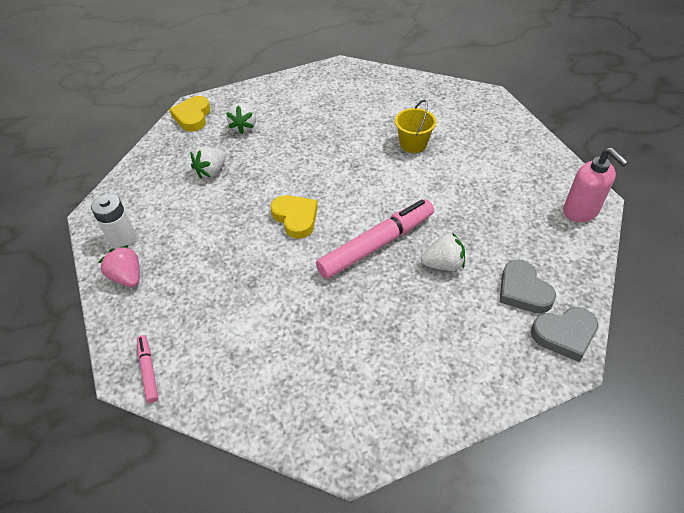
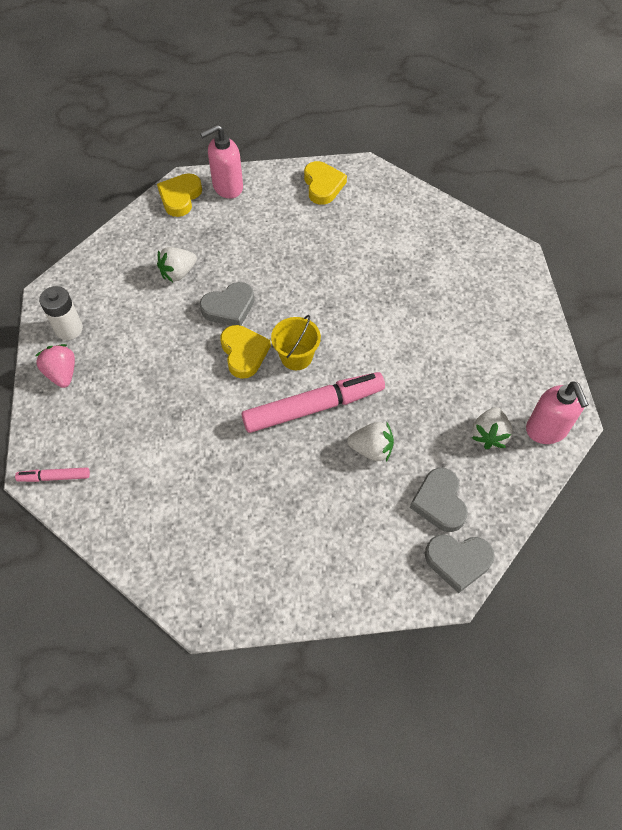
camera: 15 degrees right, 10 degrees up
pink marker [137,335,158,403] -> pink marker turned 90 degrees counterclockwise [15,467,90,482]
white strawberry [226,103,256,134] -> white strawberry moved to [472,407,513,449]
yellow bucket [395,100,436,153] -> yellow bucket moved to [271,315,321,370]
none -> pink soap dispenser [200,124,243,199]
none -> grey heart [200,282,254,326]
none -> yellow heart [304,161,347,205]

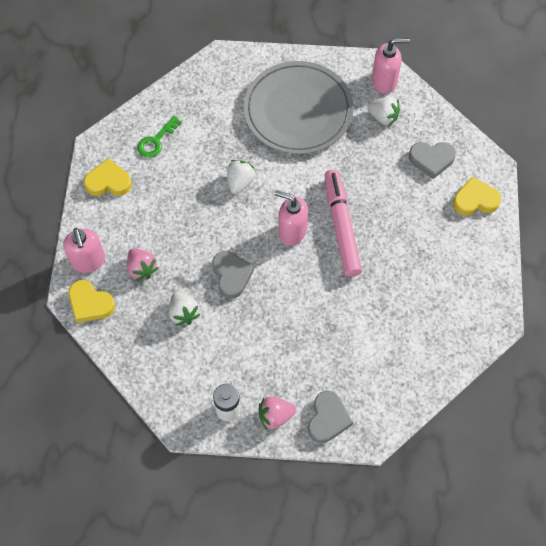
camera: 80 degrees left, 5 degrees up
pink marker [15,467,90,482] -> none
yellow heart [220,325,271,379] -> yellow heart moved to [453,177,501,216]
yellow bucket [271,315,321,370] -> pink soap dispenser [275,190,308,246]
white strawberry [347,422,394,462] -> white strawberry moved to [227,160,256,194]
grey heart [425,534,495,593] -> grey heart moved to [308,391,353,443]
none -> pink strawberry [127,248,159,281]
none -> green key [137,116,182,158]
none -> grey plate [244,61,353,154]

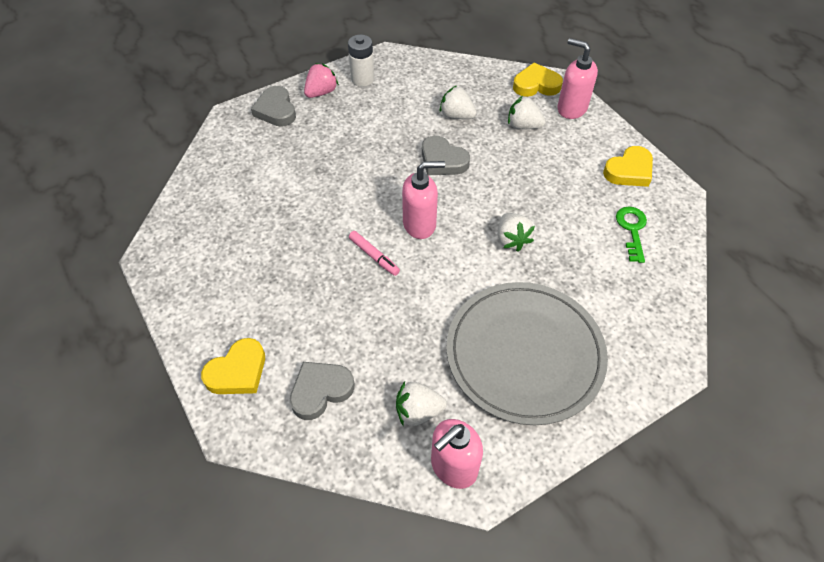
camera: 145 degrees right, 10 degrees down
pink strawberry [127,248,159,281] -> white strawberry [508,96,546,129]
pink marker [324,169,362,277] -> pink marker [349,231,400,276], size x0.47

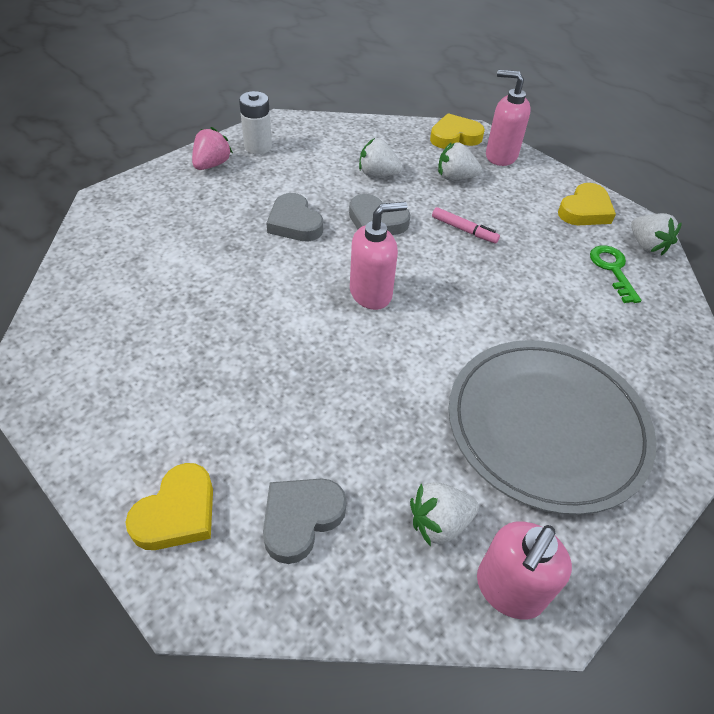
camera: 15 degrees left, 5 degrees down
grey heart [251,86,296,127] -> grey heart moved to [266,193,323,242]
pink marker [349,231,400,276] -> pink marker moved to [432,207,500,243]
white strawberry [498,213,535,252] -> white strawberry moved to [631,213,682,256]

